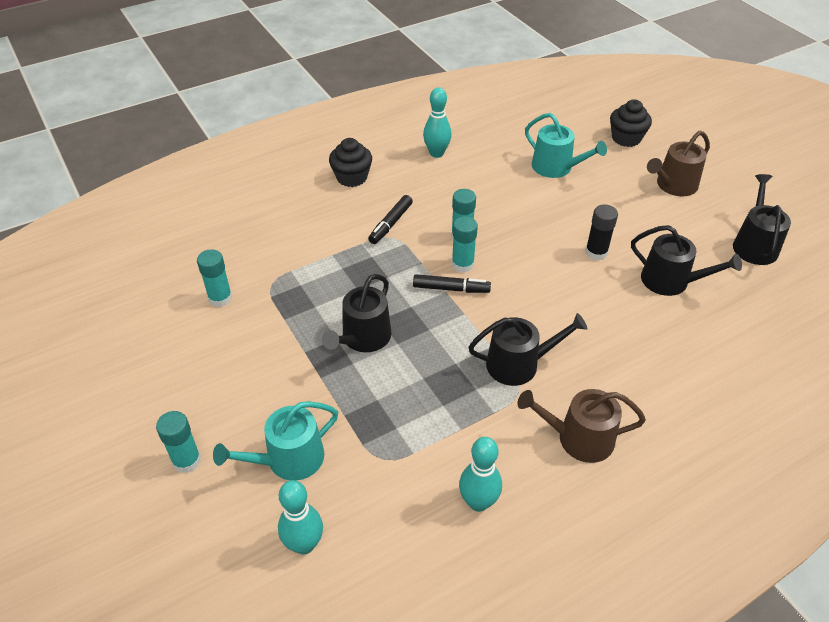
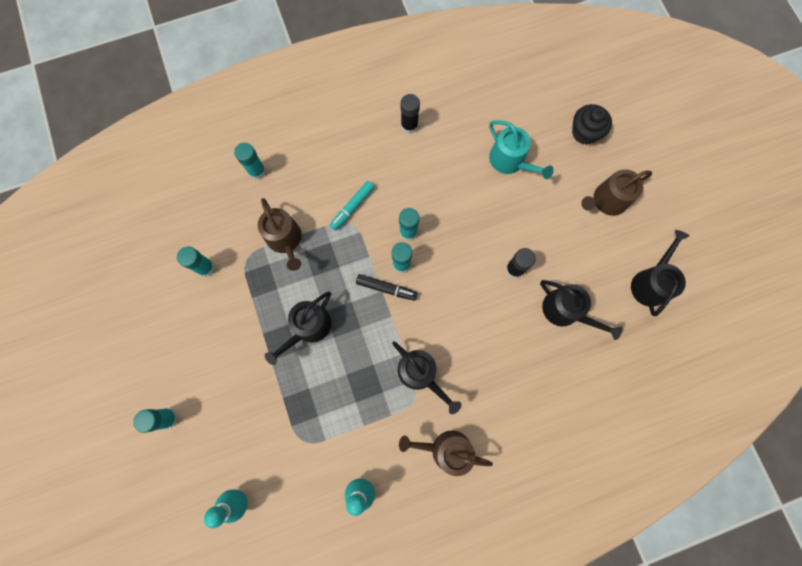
camera: 10 degrees right, 30 degrees up
turquoise watering can [213,401,338,481] -> none
black cupcake [329,138,372,187] -> none
black marker [368,195,413,244] -> turquoise marker [330,181,375,231]
turquoise bowling pin [423,87,452,158] -> black glue stick [401,94,420,134]
black watering can [468,313,587,386] -> black watering can turned 45 degrees clockwise [392,341,461,414]
none -> turquoise glue stick [234,143,266,180]
none -> brown watering can [258,198,302,271]

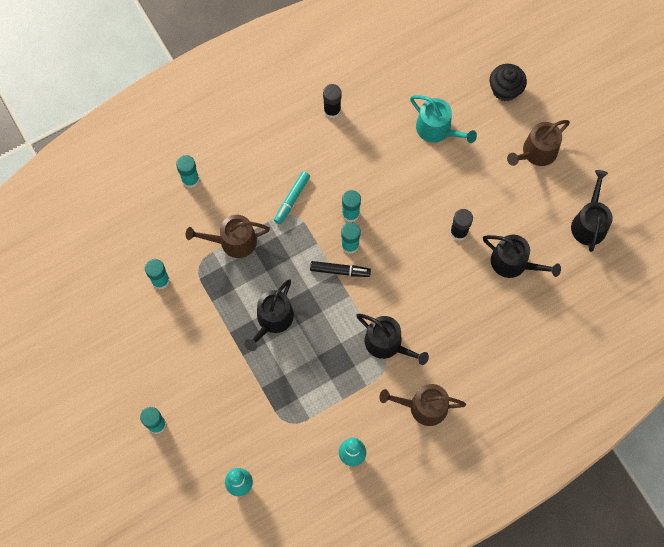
camera: 10 degrees left, 5 degrees down
brown watering can [258,198,302,271] -> brown watering can turned 120 degrees clockwise [186,215,270,258]

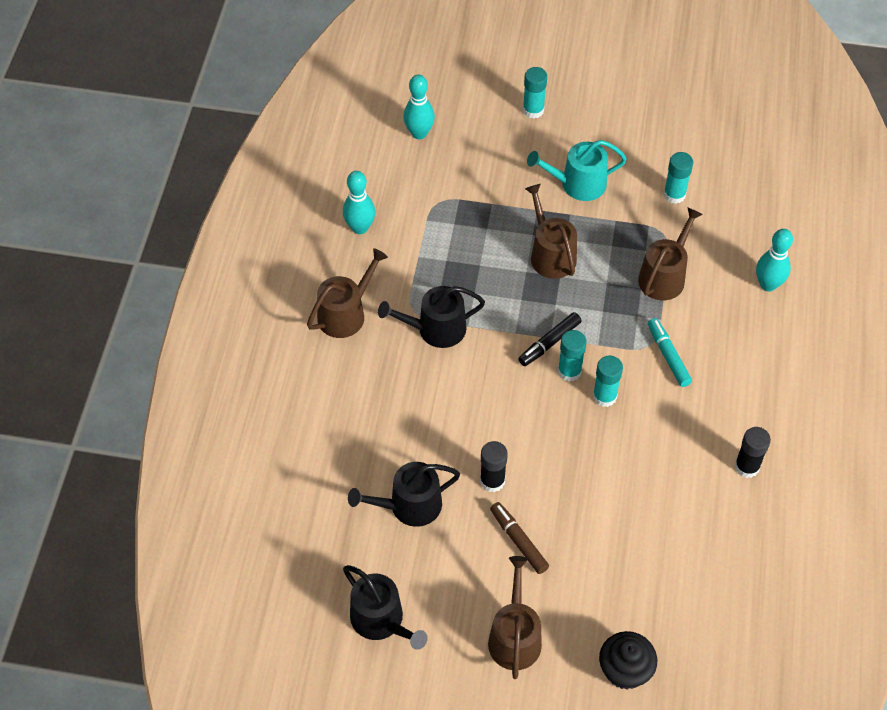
camera: 130 degrees right, 15 degrees down
turquoise glue stick [176,155,199,188] -> turquoise bowling pin [756,229,793,292]
black watering can [244,279,294,351] -> brown watering can [525,184,577,279]
turquoise watering can [410,95,477,143] -> turquoise watering can moved to [527,140,627,201]
none -> brown marker [490,502,549,574]

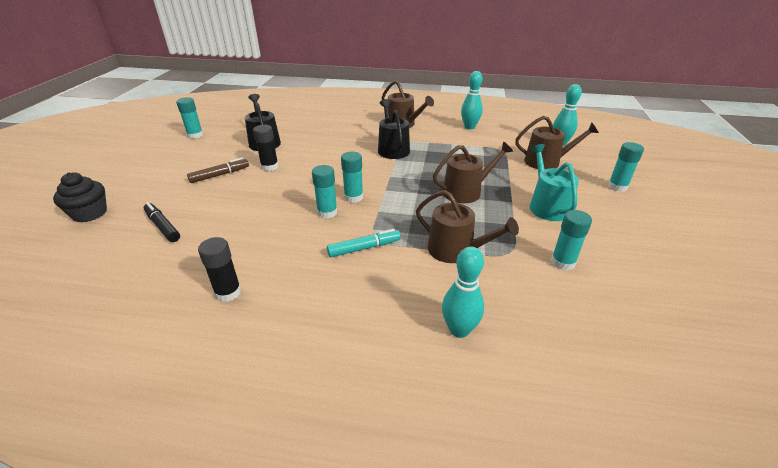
camera: 90 degrees right, 20 degrees down
black watering can [343,565,428,650] -> turquoise glue stick [176,97,203,139]
brown watering can [488,556,542,679] -> brown watering can moved to [515,116,599,169]
black marker [518,312,581,366] -> black marker moved to [144,202,180,242]

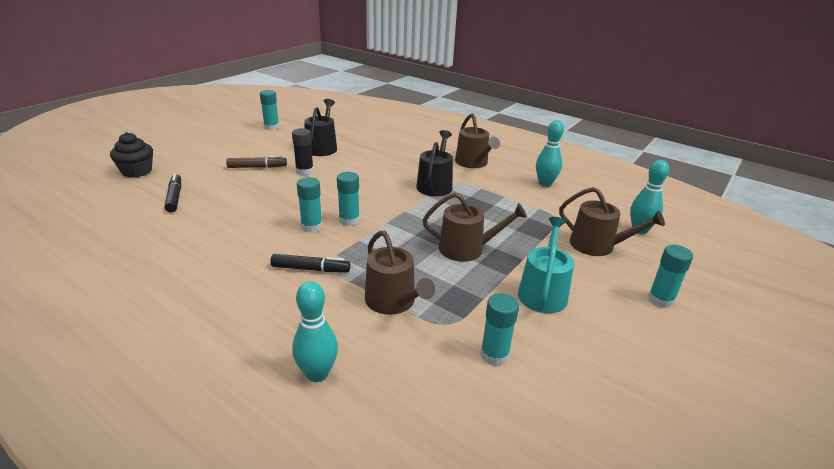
camera: 25 degrees right, 5 degrees down
black glue stick [198,237,242,302] -> none
turquoise marker [327,229,401,257] -> black marker [270,254,350,272]

